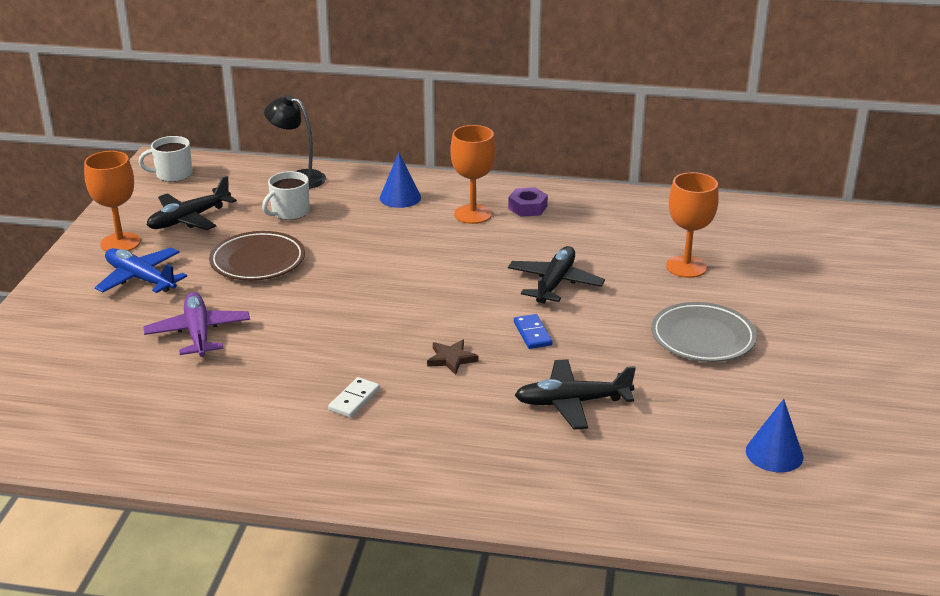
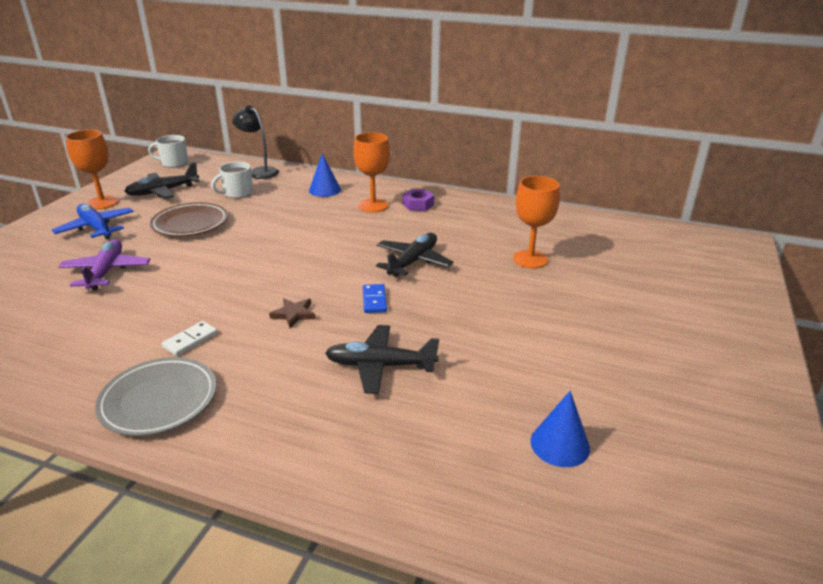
camera: 10 degrees right, 0 degrees up
grey plate [651,302,757,362] -> grey plate moved to [95,357,217,436]

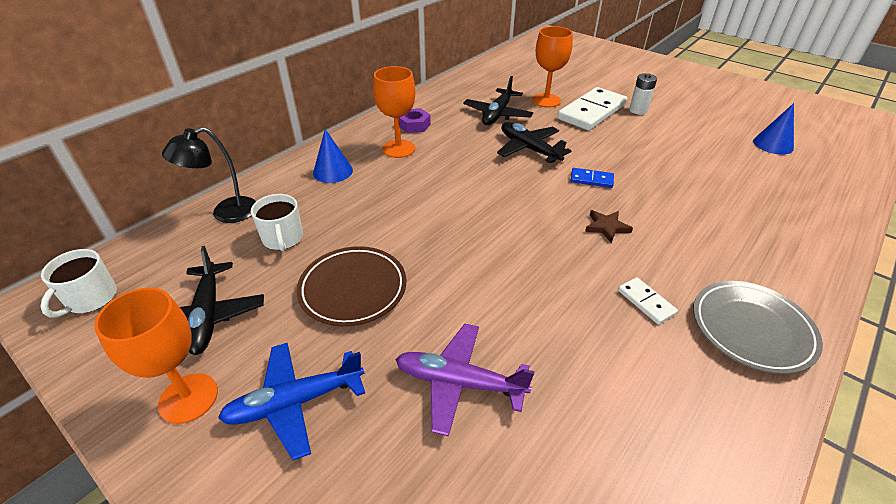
camera: 70 degrees left, 10 degrees up
black plane [325,325,439,394] -> black plane moved to [463,76,533,125]
none -> white domino [558,87,627,130]
none -> white battery [629,73,657,115]

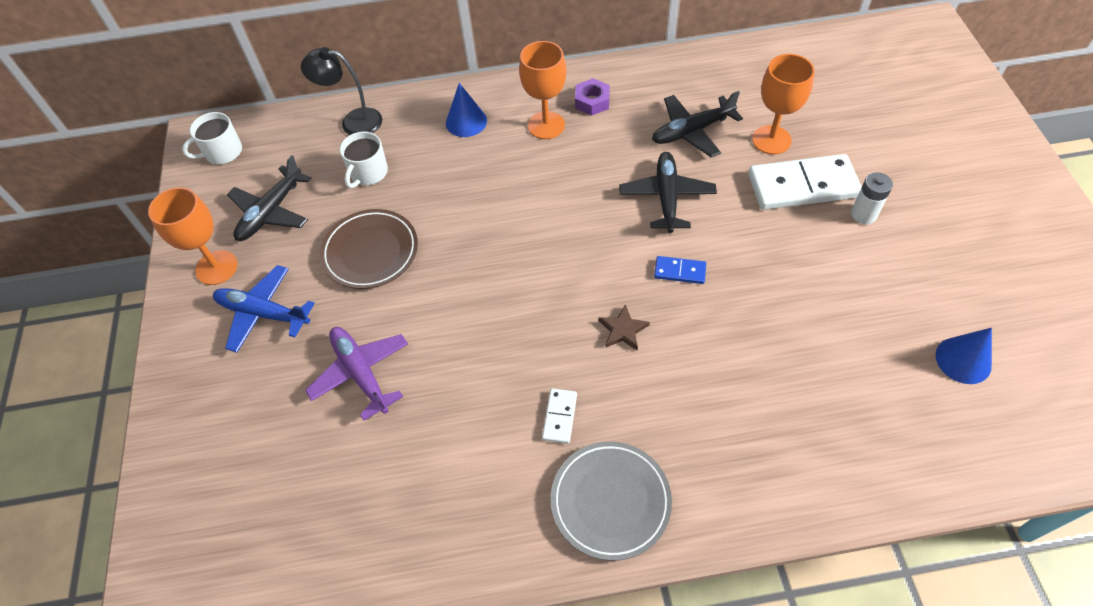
camera: 45 degrees right, 15 degrees up
blue domino [570,168,614,188] -> blue domino turned 45 degrees counterclockwise [654,256,706,284]

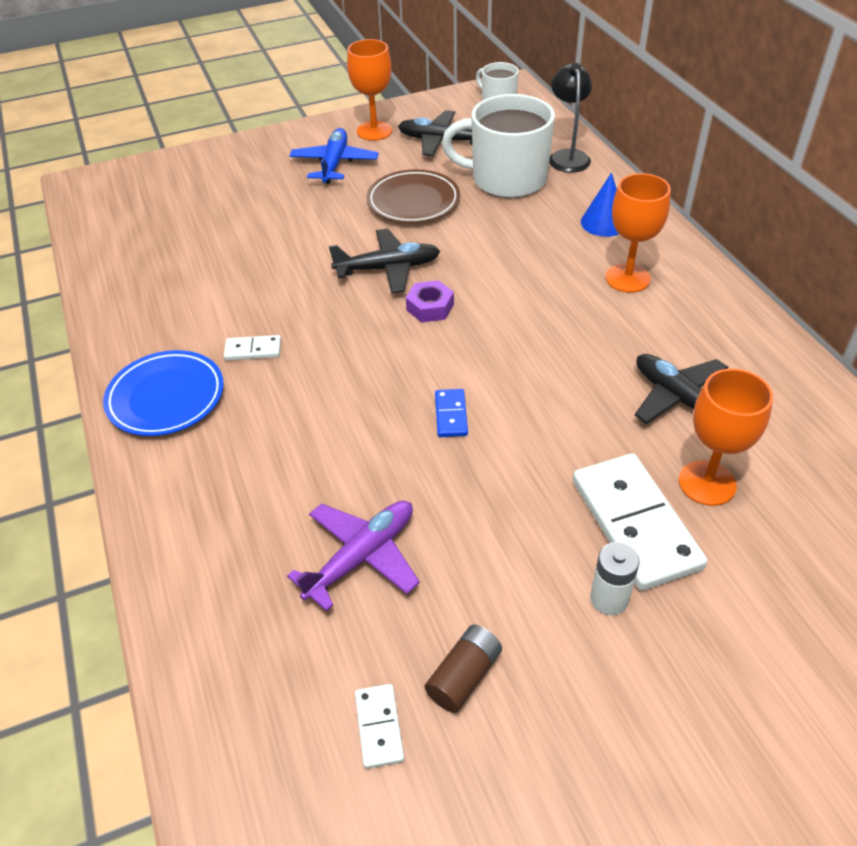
camera: 75 degrees right, 10 degrees down
purple plane [305,327,408,420] -> purple plane moved to [287,501,420,612]
white mug [339,132,388,188] -> white mug [442,94,555,198], size x1.92
grey plate [551,441,672,561] -> blue plate [103,350,224,436]
purple nut [575,78,610,116] -> purple nut moved to [406,280,454,323]
brown star [599,304,650,351] -> none
black plane [620,152,717,233] -> black plane moved to [329,229,440,293]
blue cone [935,328,992,384] -> white domino [355,684,404,769]
none -> brown battery [425,625,502,713]

